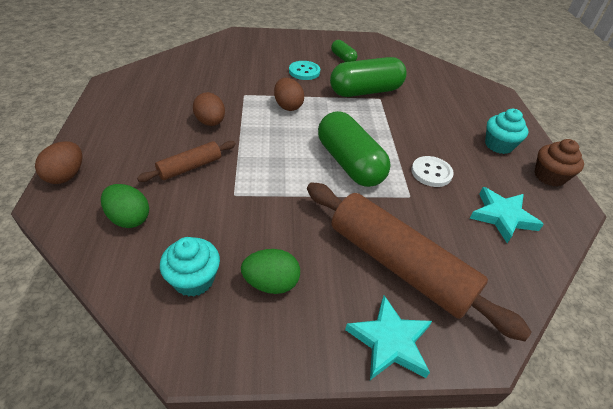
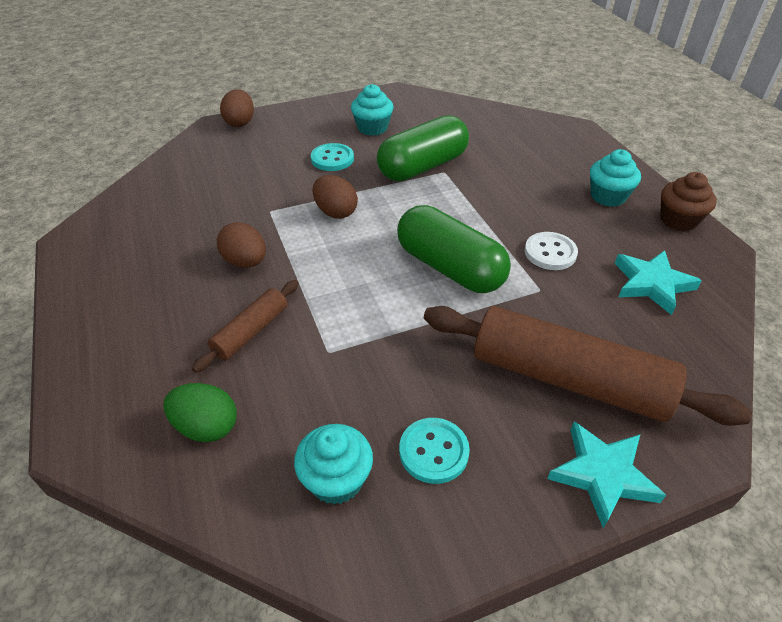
camera: 15 degrees left, 0 degrees up
brown egg [35,141,83,184] -> brown egg moved to [220,89,254,127]
green egg [241,249,300,294] -> turquoise button [399,418,470,484]
green capsule [331,40,358,62] -> turquoise cupcake [351,84,393,136]

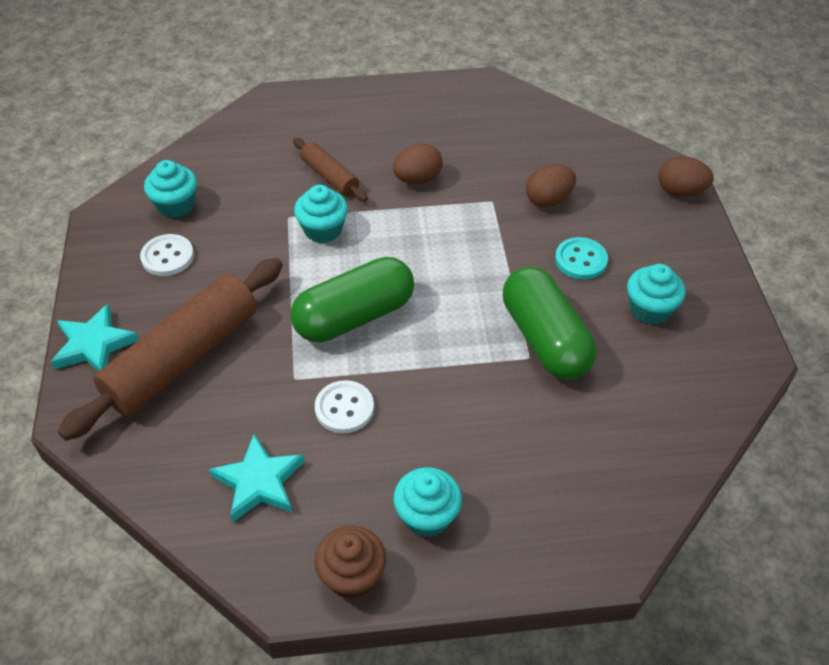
camera: 105 degrees right, 5 degrees up
green egg [164,383,237,442] -> none
brown egg [313,175,358,219] -> brown egg moved to [526,165,576,207]
turquoise button [399,418,470,484] -> white button [140,234,194,276]
none -> turquoise cupcake [294,185,348,243]

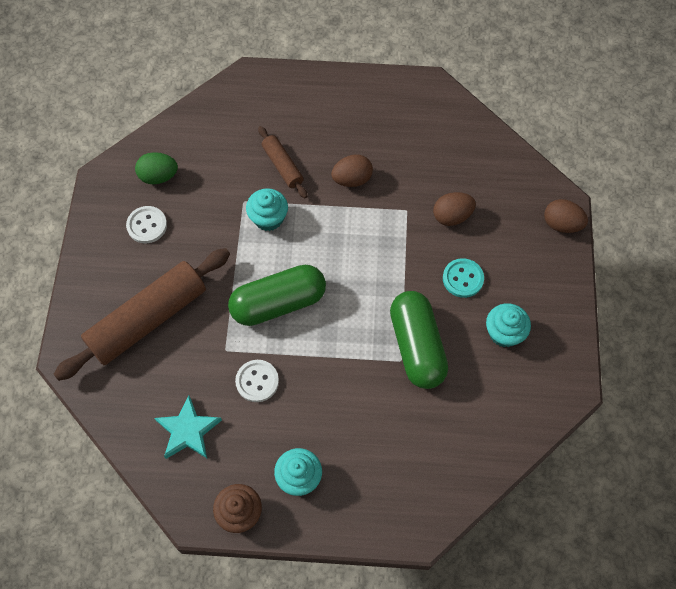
camera: 10 degrees right, 15 degrees up
turquoise star [51,304,139,371] -> none
turquoise cupcake [144,160,197,218] -> green egg [135,152,178,184]

